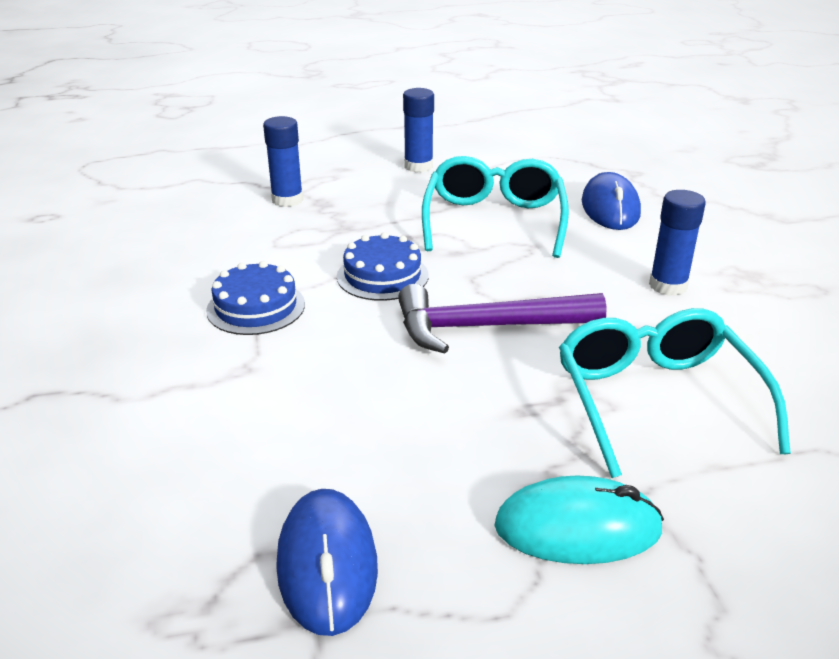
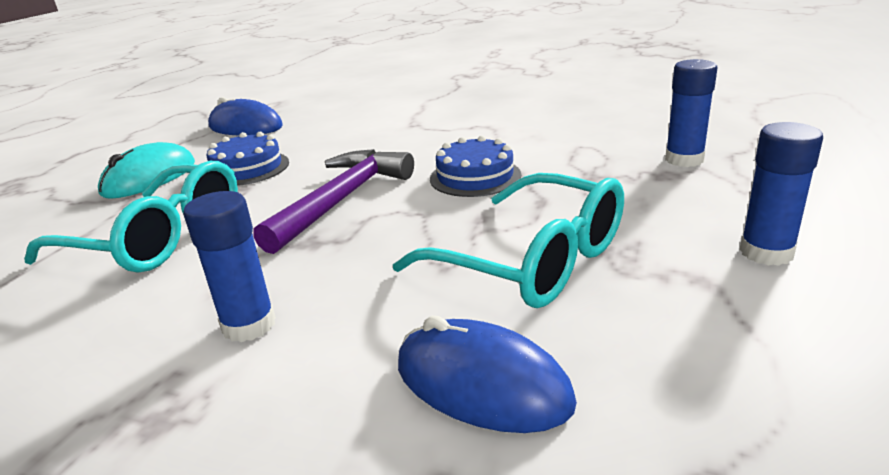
camera: 125 degrees right, 5 degrees down
blue cake [206,261,305,335] -> blue cake moved to [206,132,289,186]

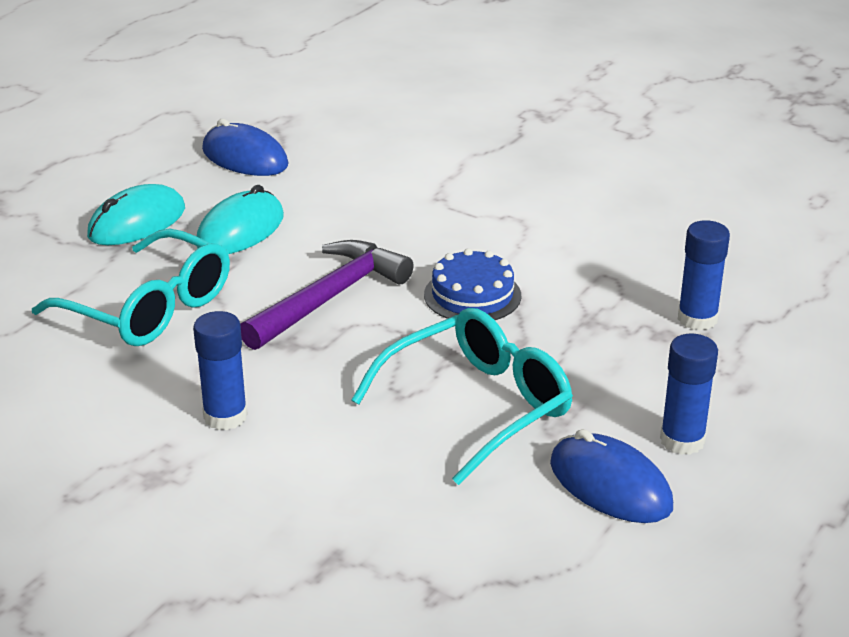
camera: 10 degrees right, 5 degrees up
blue cake [206,132,289,186] -> turquoise mouse [196,185,284,254]
turquoise glasses [393,173,624,308] -> turquoise glasses turned 90 degrees counterclockwise [351,308,573,485]
blue mouse [398,316,577,433] -> blue mouse moved to [550,429,673,523]

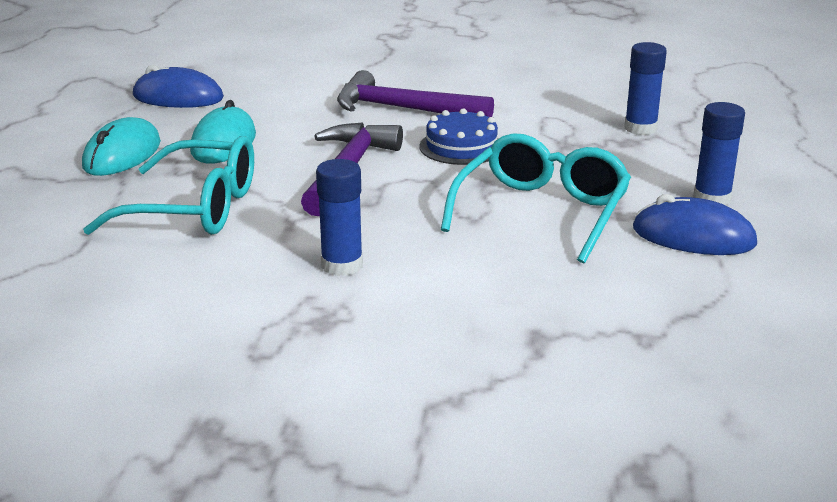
camera: 25 degrees left, 5 degrees down
none -> purple hammer [337,70,494,117]

